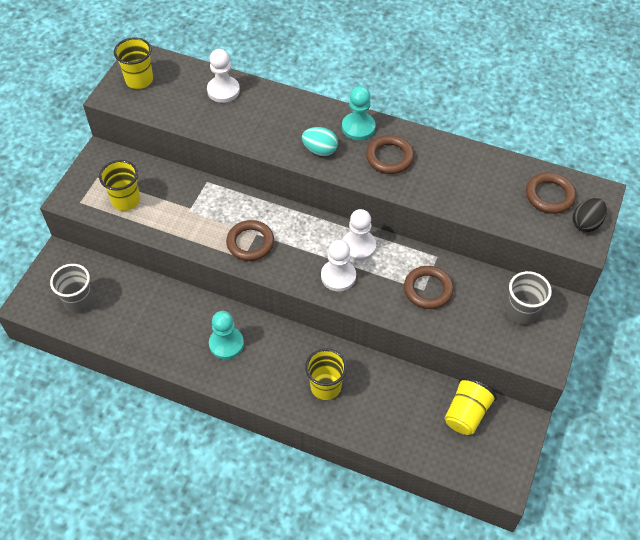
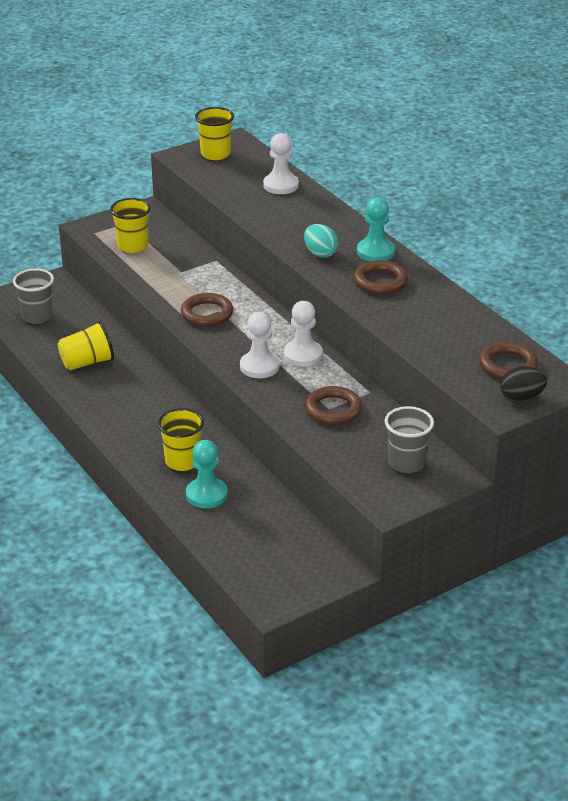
camera: 35 degrees right, 20 degrees down
turquoise pawn [209,311,244,360] -> turquoise pawn moved to [186,440,228,509]
yellow cup [444,377,497,435] -> yellow cup moved to [58,321,114,370]

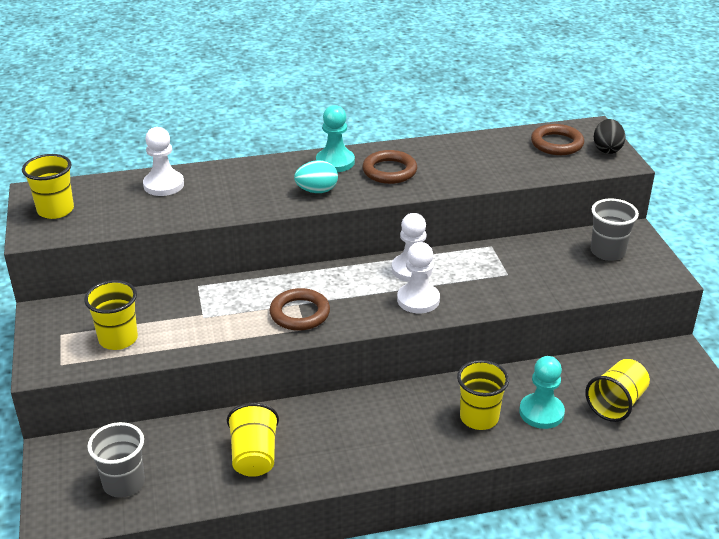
camera: 70 degrees left, 0 degrees up
brown ring [305,386,362,425] -> none
none -> yellow cup [585,359,650,422]

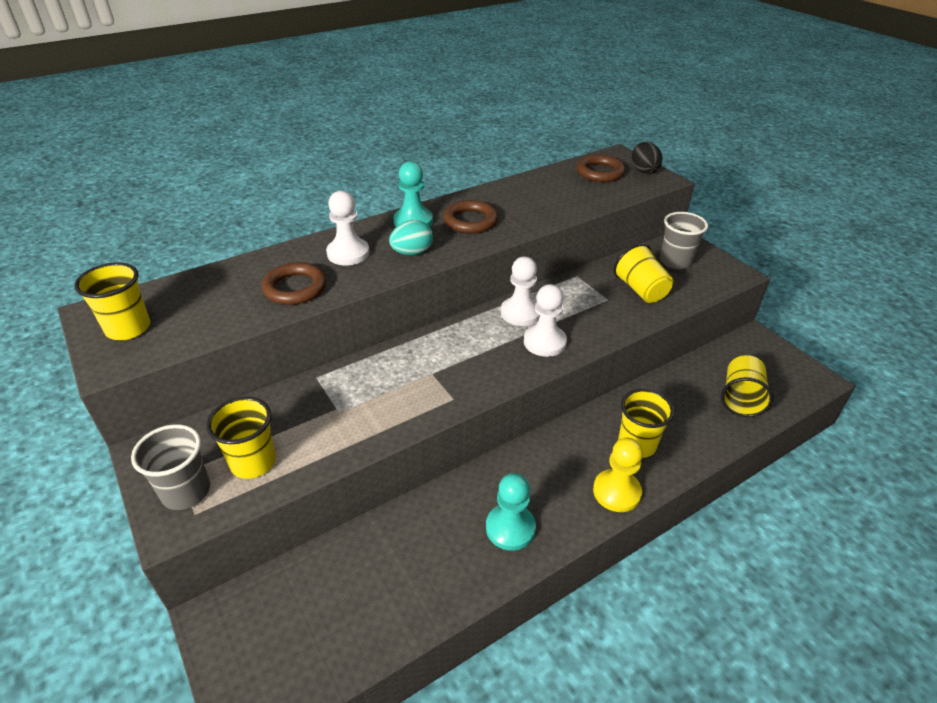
camera: 20 degrees left, 5 degrees up
grey cup [87,422,145,498] -> grey cup moved to [131,424,210,510]
white pawn [143,127,184,196] -> white pawn moved to [326,191,370,265]
yellow cup [227,403,279,477] -> yellow cup moved to [613,243,673,303]
brown ring [269,288,330,331] -> brown ring moved to [262,262,326,305]
turquoise pawn [519,356,565,429] -> turquoise pawn moved to [486,473,536,551]
none -> yellow pawn [593,438,643,512]

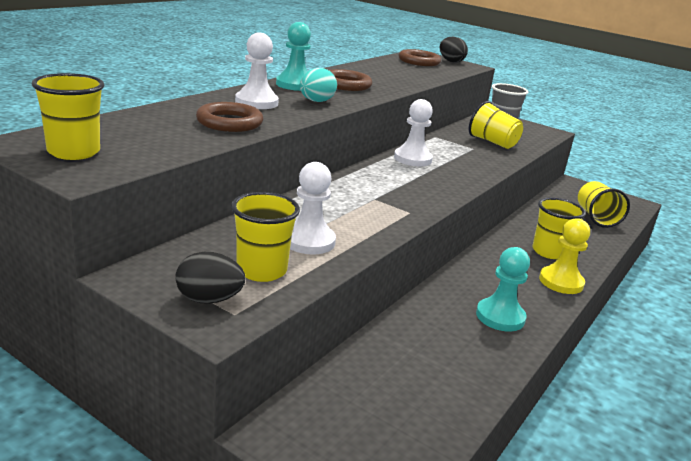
camera: 25 degrees left, 15 degrees down
grey cup [131,424,210,510] -> black egg [175,252,245,304]
white pawn [524,284,567,357] -> white pawn moved to [290,162,336,255]

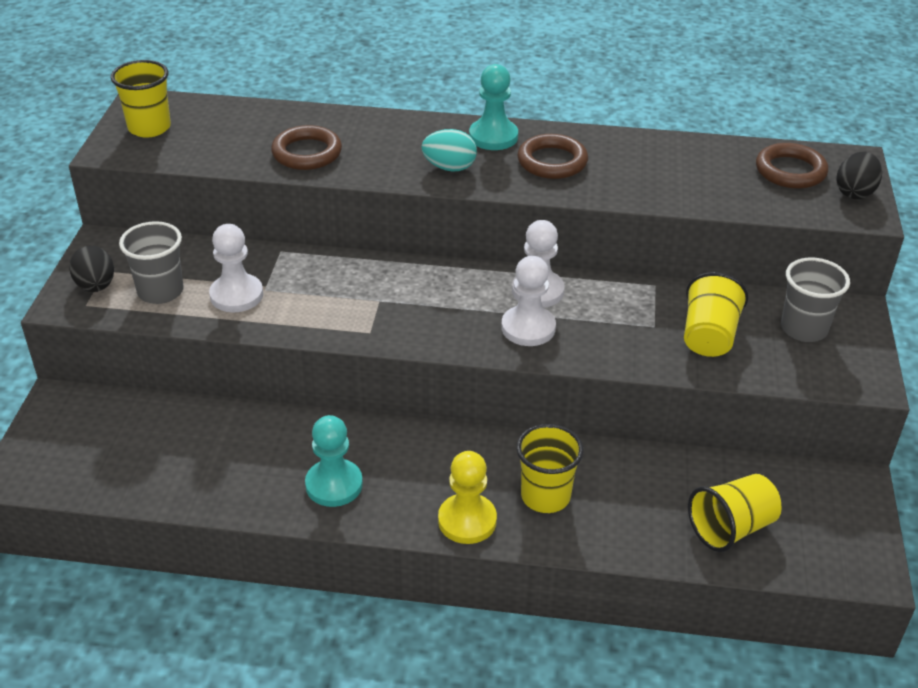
camera: 65 degrees right, 15 degrees up
yellow cup [231,192,300,282] -> grey cup [119,221,184,304]
white pawn [235,33,279,109] -> white pawn moved to [501,256,556,346]

